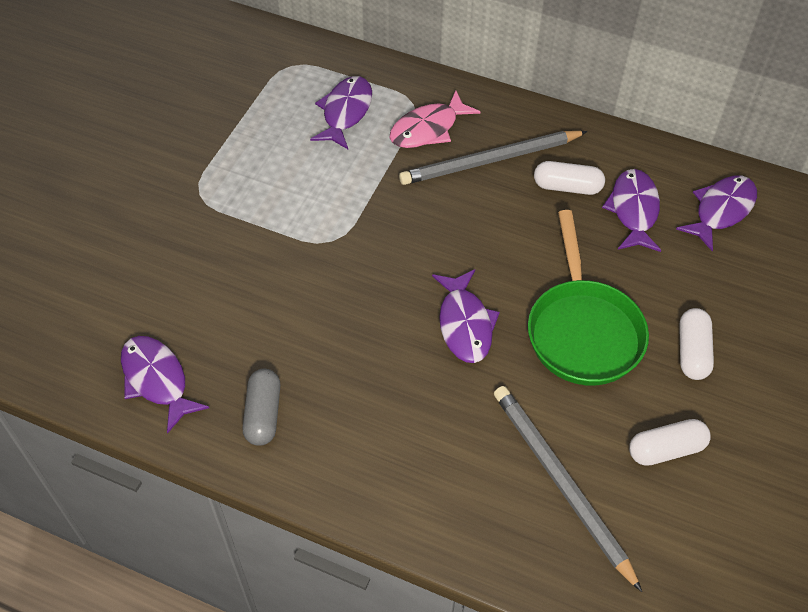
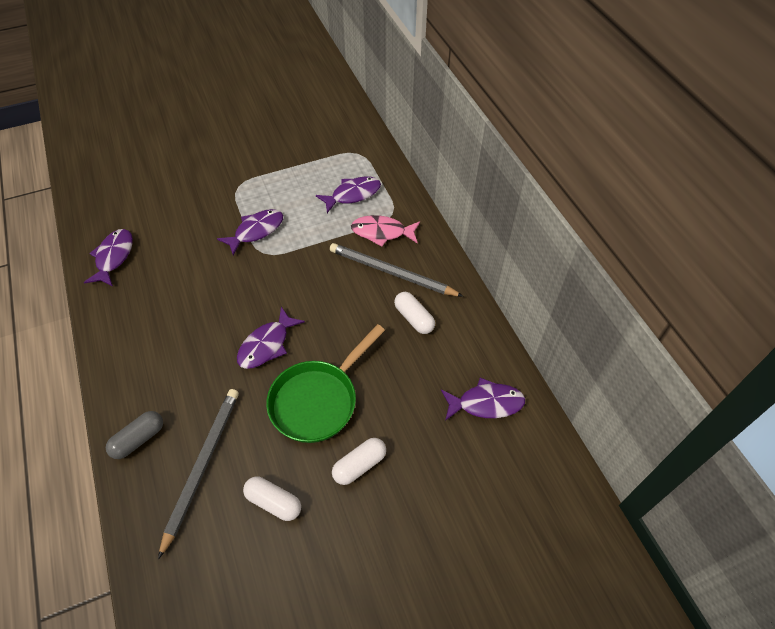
camera: 45 degrees right, 0 degrees up
grey capsule [242,369,281,446] -> grey capsule moved to [106,411,163,459]
purple fish [602,169,661,252] -> purple fish moved to [217,209,283,256]

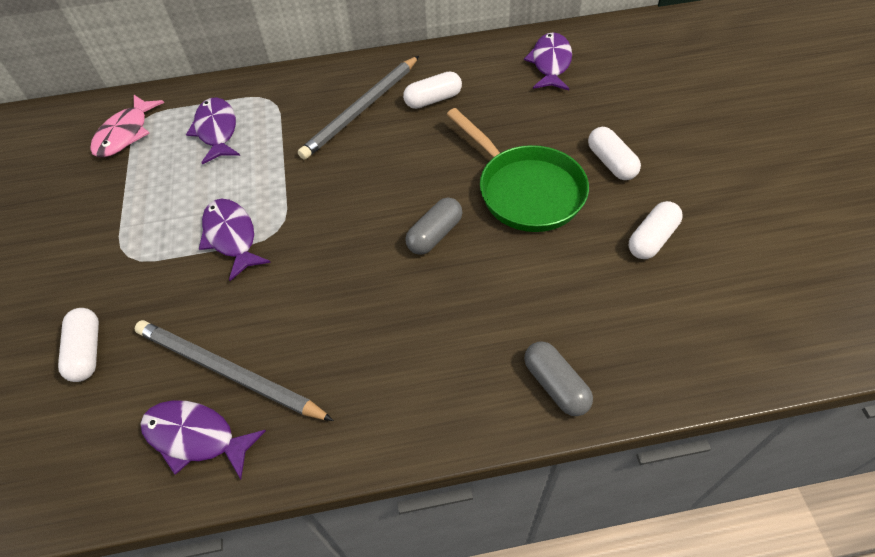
camera: 75 degrees left, 0 degrees up
grey pencil [158,389,239,559] -> grey pencil moved to [135,320,334,421]
purple fish [237,307,305,369] -> grey capsule [405,198,463,255]
pink fish [351,215,420,247] -> pink fish moved to [90,95,164,157]
none -> white capsule [58,308,99,382]

